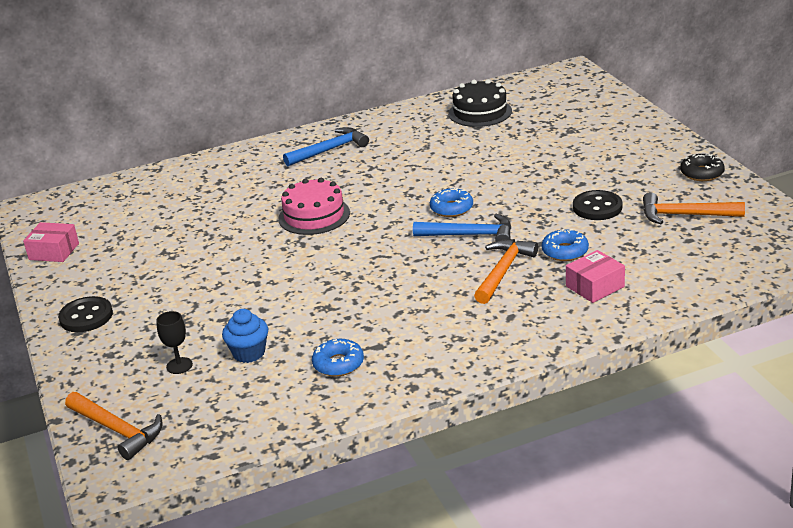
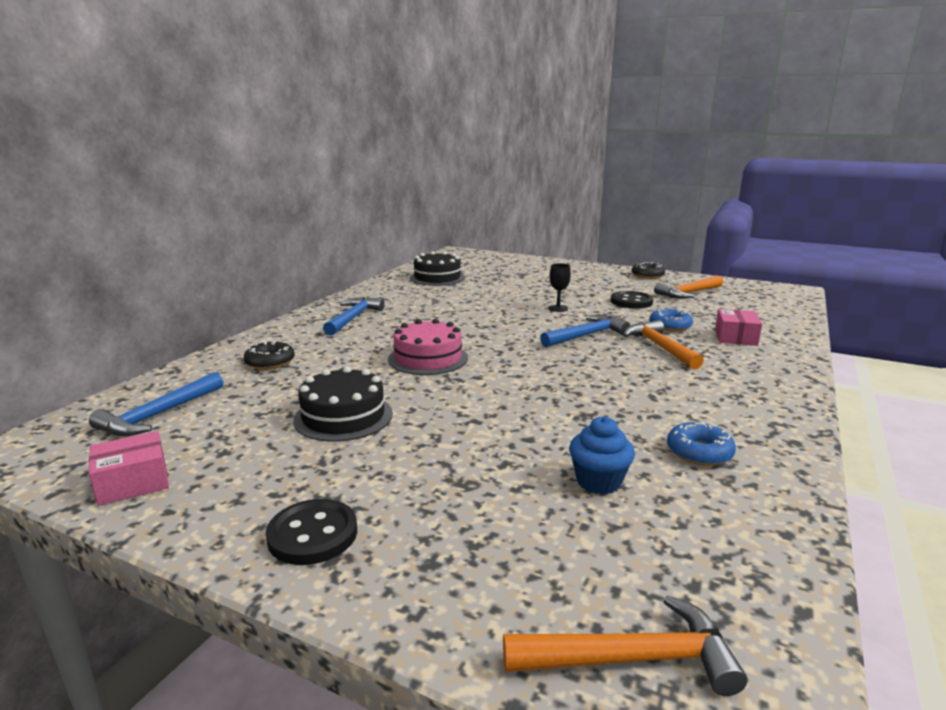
camera: 45 degrees left, 10 degrees down
black goblet [156,311,193,374] -> black goblet moved to [548,263,571,312]
blue donut [430,188,473,217] -> none
none -> blue hammer [89,372,223,436]
none -> black donut [244,341,295,370]
none -> black cake [293,366,393,442]

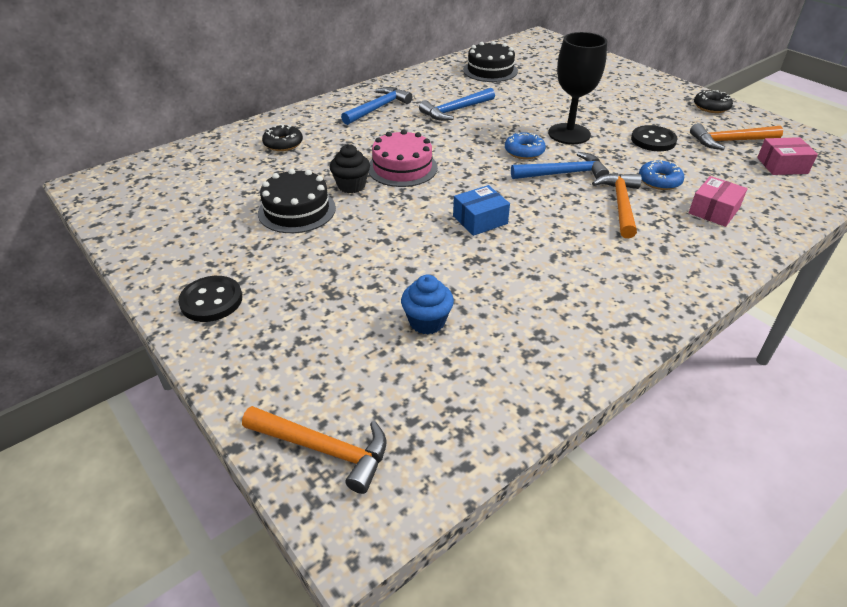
camera: 25 degrees right, 20 degrees up
blue hammer [89,372,223,436] -> blue hammer moved to [419,88,495,121]
pink box [89,431,169,506] -> pink box moved to [757,137,818,175]
black goblet [548,263,571,312] -> black goblet [548,32,607,144], size x2.10
blue donut [667,422,736,466] -> blue donut moved to [505,132,546,159]
none -> black cupcake [330,144,370,193]
none -> blue box [453,185,510,236]

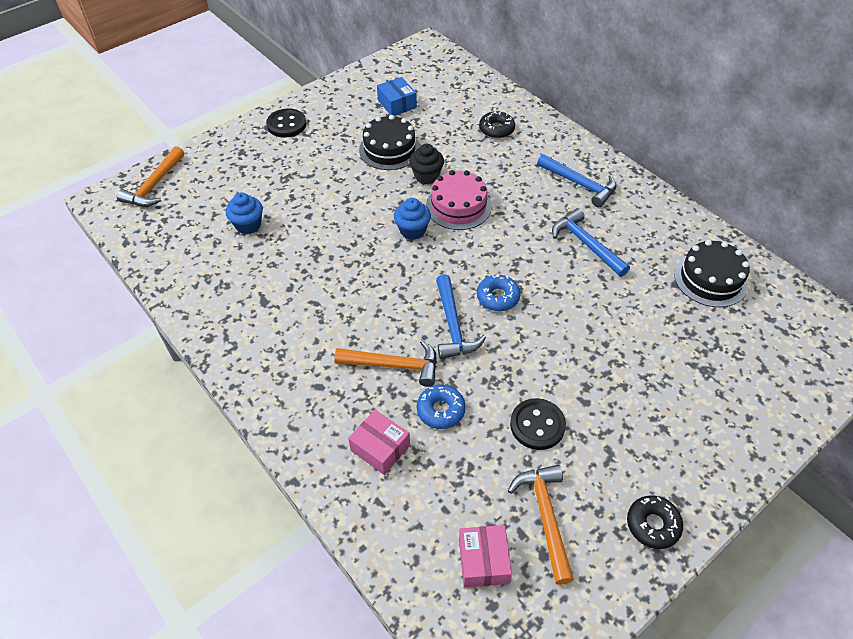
camera: 90 degrees right, 10 degrees up
blue box [453,185,510,236] -> blue box moved to [377,77,417,116]
black goblet [548,32,607,144] -> none
none -> blue cupcake [394,198,431,240]

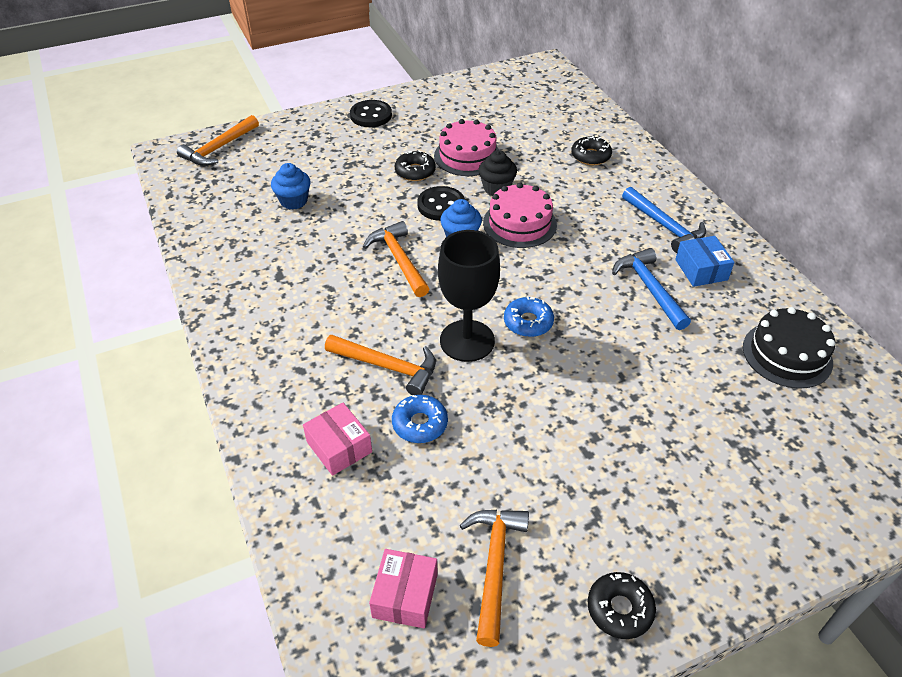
camera: 15 degrees right, 5 degrees down
black cake [359,115,420,170] -> pink cake [434,119,499,176]
blue box [377,77,417,116] -> blue box moved to [675,236,735,287]
blue hammer [436,274,486,359] -> black goblet [438,230,500,362]
black button [510,398,566,450] -> black button moved to [417,186,465,221]
none -> orange hammer [363,221,429,297]
none -> black donut [395,151,436,181]

